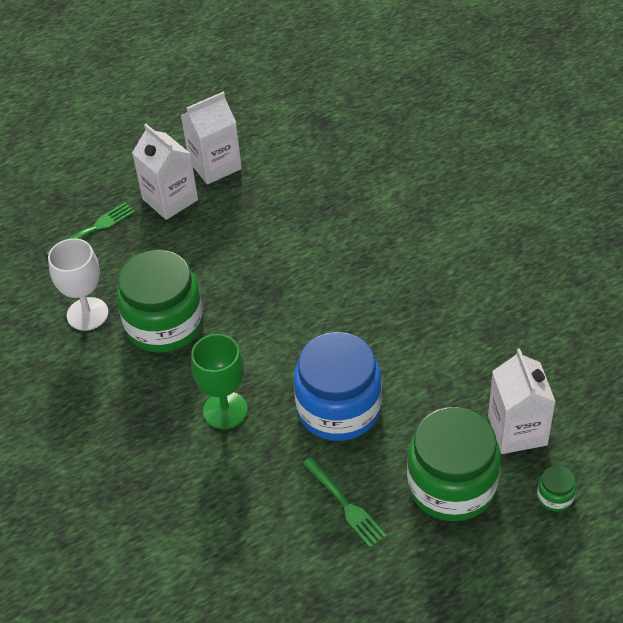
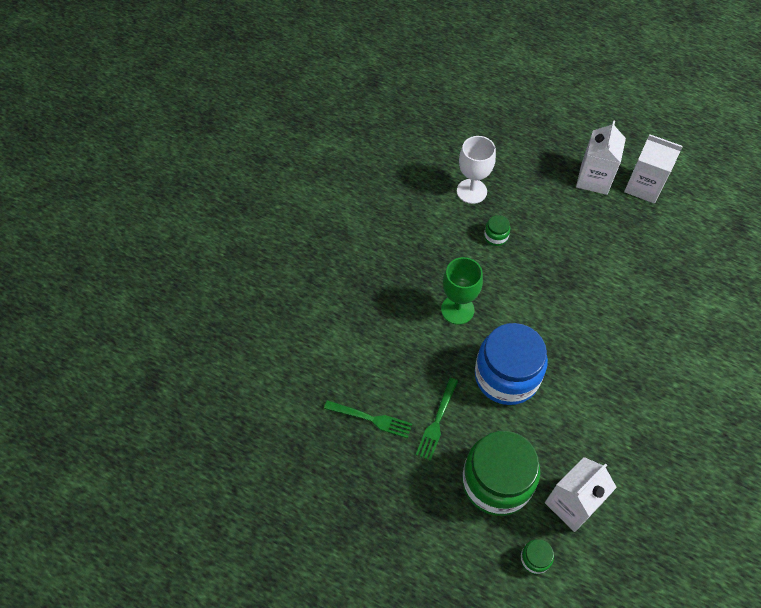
camera: 55 degrees right, 10 degrees up
green fork [45,203,135,256] -> green fork moved to [324,400,412,438]
green jar [116,250,204,353] -> green jar [484,215,510,246], size x0.41

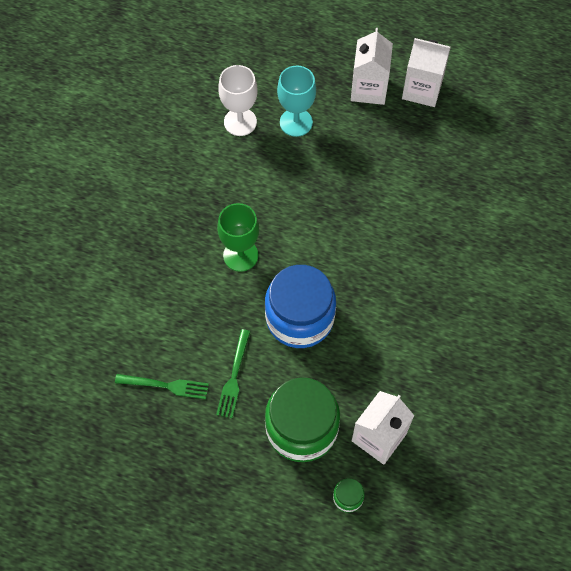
camera: 10 degrees left, 5 degrees up
green jar [484,215,510,246] -> none
none -> turquoise goblet [277,65,316,137]

